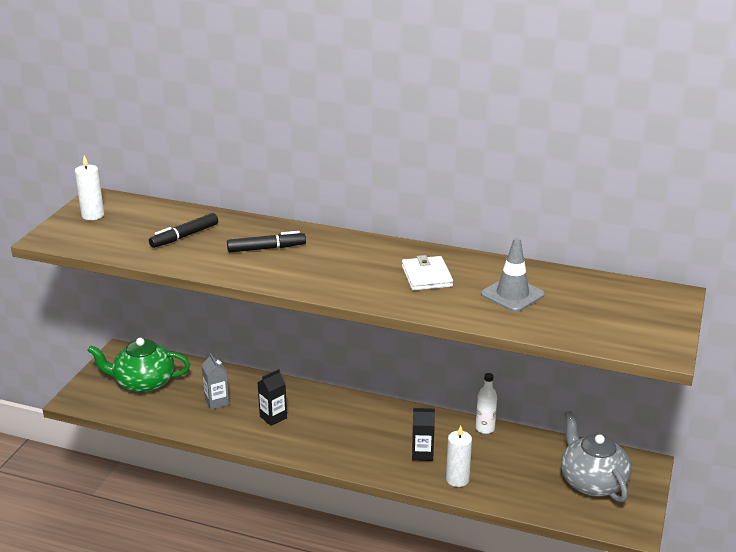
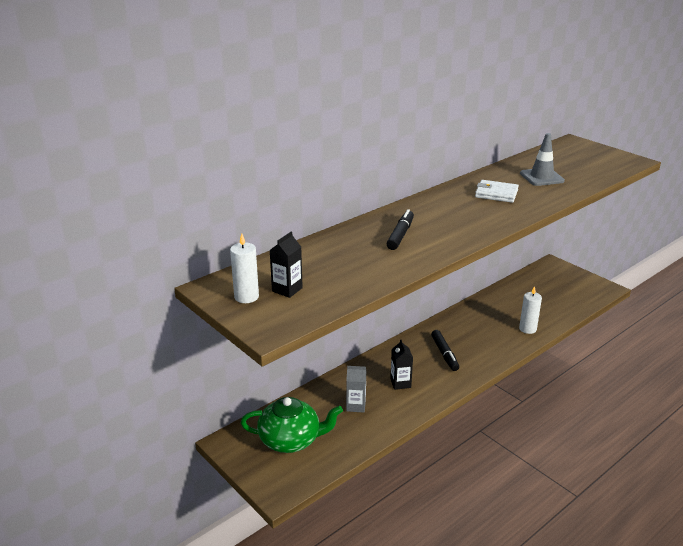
camera: 60 degrees left, 0 degrees up
green teapot [87,338,190,393] -> green teapot turned 120 degrees counterclockwise [241,397,343,453]
black marker [149,213,218,248] -> black marker moved to [431,330,459,371]
black carton [412,408,435,461] -> black carton moved to [270,231,303,298]
white bottle [476,373,497,434] -> none
grey teapot [561,411,632,503] -> none

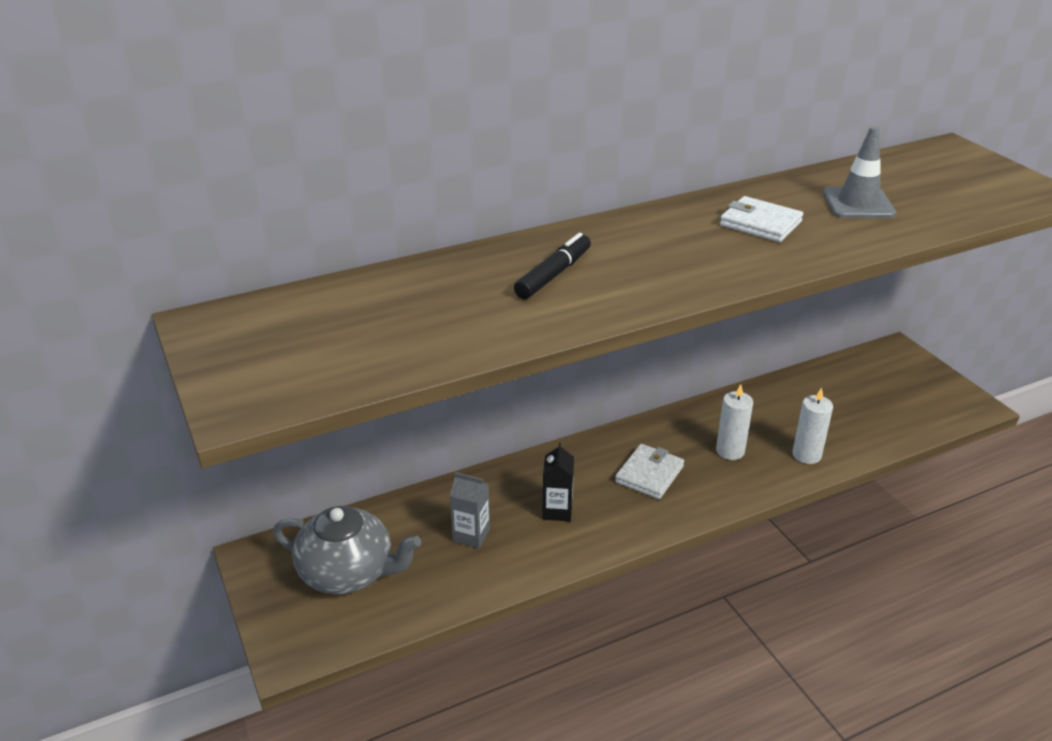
camera: 15 degrees right, 5 degrees up
white candle [230,234,259,303] -> white candle moved to [716,384,753,460]
green teapot [241,397,343,453] -> grey teapot [273,506,421,594]
black carton [270,231,303,298] -> none
black marker [431,330,459,371] -> white wallet [615,444,684,499]

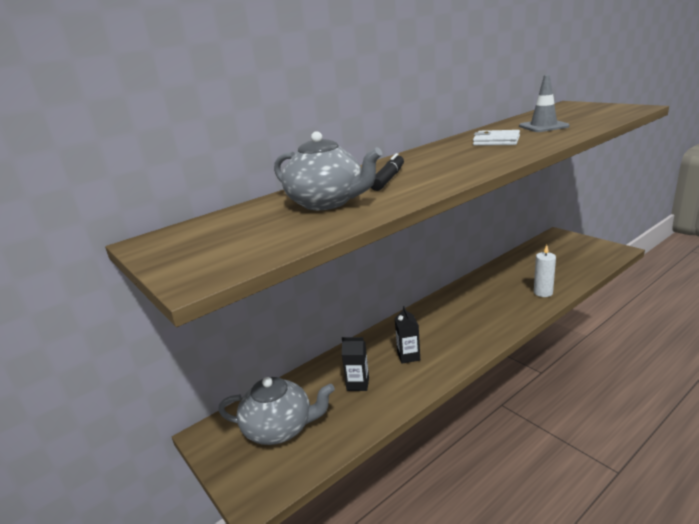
camera: 10 degrees left, 10 degrees down
grey carton [450,472,490,549] -> black carton [342,337,369,391]
white wallet [615,444,684,499] -> none
white candle [716,384,753,460] -> none
none -> grey teapot [274,131,382,210]

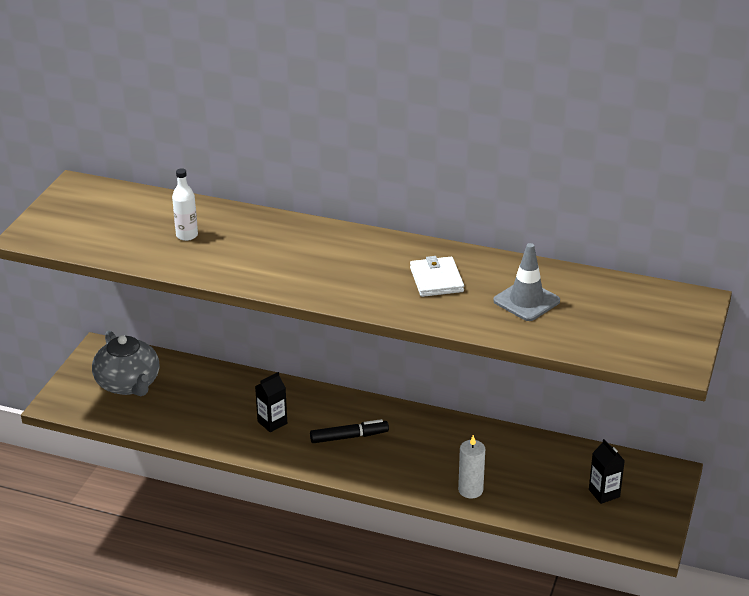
camera: 55 degrees right, 10 degrees up
grey teapot [274,131,382,210] -> white bottle [172,168,198,241]
black carton [342,337,369,391] -> black carton moved to [589,439,625,504]
black marker [371,153,404,191] -> black marker moved to [310,419,389,443]

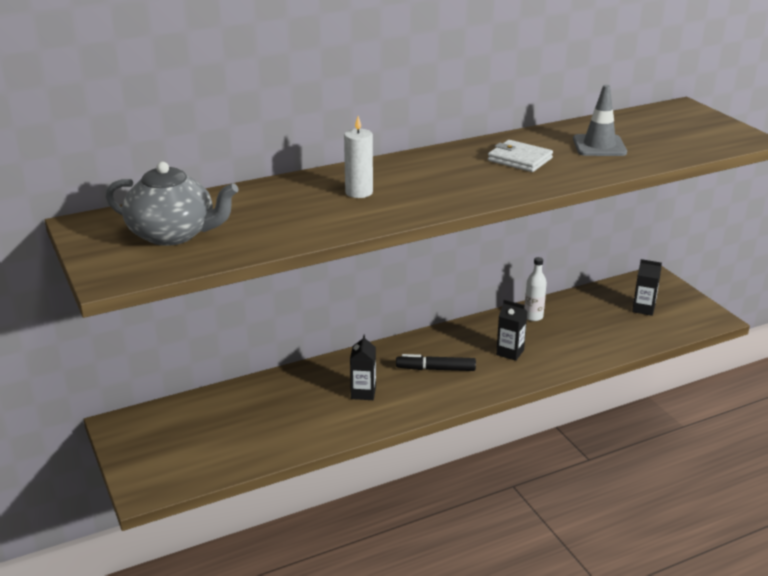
camera: 45 degrees left, 5 degrees down
grey teapot [92,331,159,396] -> grey teapot moved to [106,162,239,246]
white bottle [172,168,198,241] -> white bottle moved to [525,257,547,321]
black marker [310,419,389,443] -> black marker turned 120 degrees counterclockwise [396,354,476,371]
white candle [458,435,485,499] -> white candle moved to [344,116,373,198]
none -> black carton [496,300,527,361]

